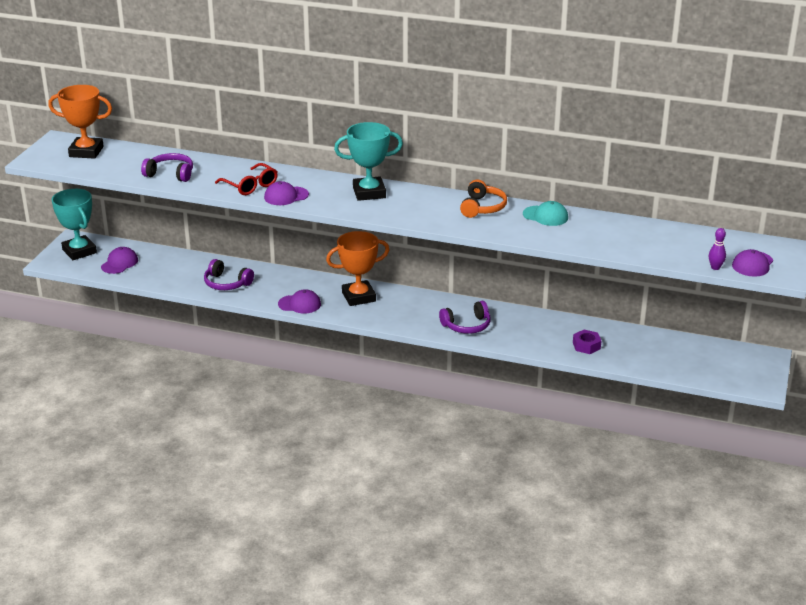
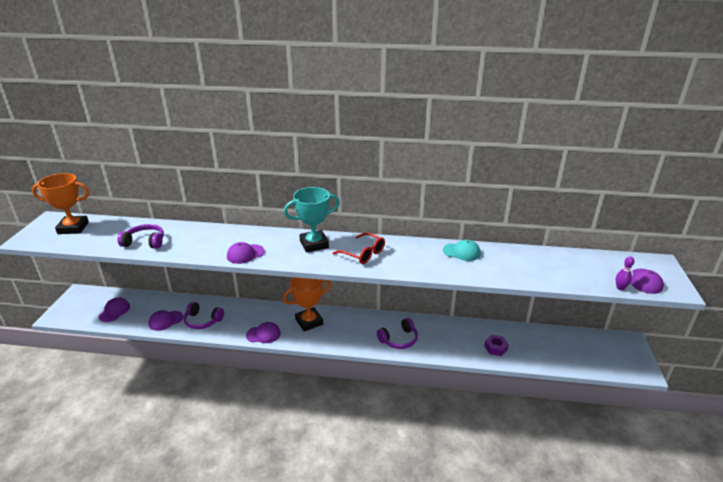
camera: 10 degrees left, 0 degrees up
turquoise trophy [52,189,97,260] -> none
red glasses [215,163,278,195] -> red glasses moved to [333,233,385,264]
orange headphones [460,180,507,218] -> none
none -> purple cap [149,310,183,331]

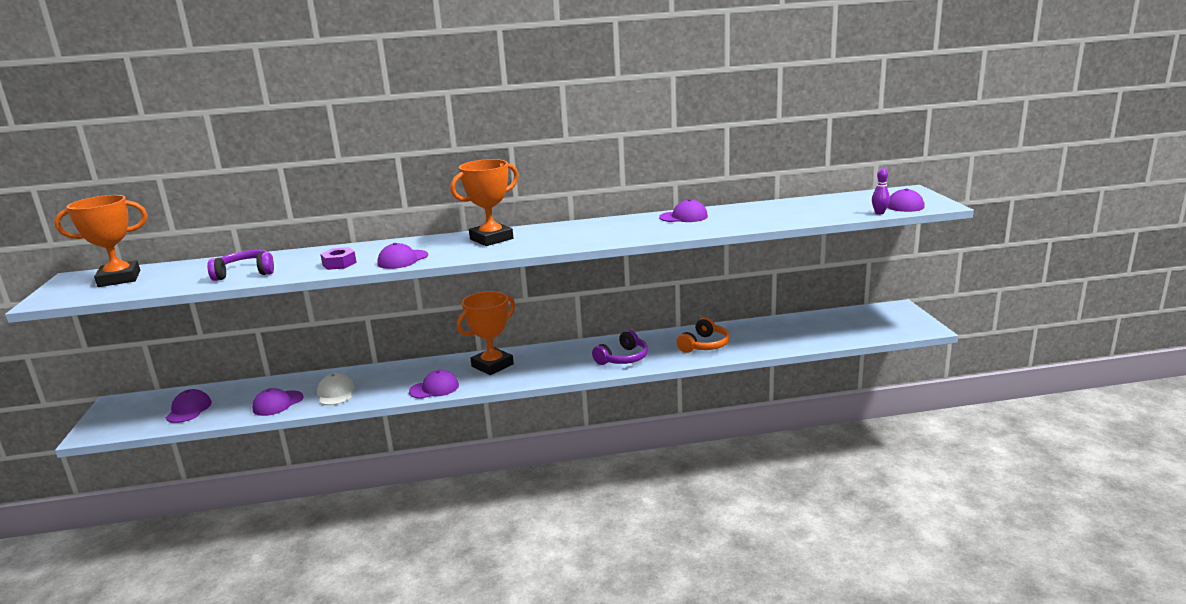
camera: 15 degrees left, 10 degrees down
purple headphones [183,302,224,329] -> white cap [317,373,355,405]
turquoise trophy [284,187,340,253] -> orange trophy [450,159,519,246]
red glasses [333,233,385,264] -> none
turquoise cap [443,240,481,261] -> purple cap [659,199,708,222]
purple nut [484,335,509,356] -> purple nut moved to [320,247,357,270]
none -> orange headphones [677,317,730,353]

